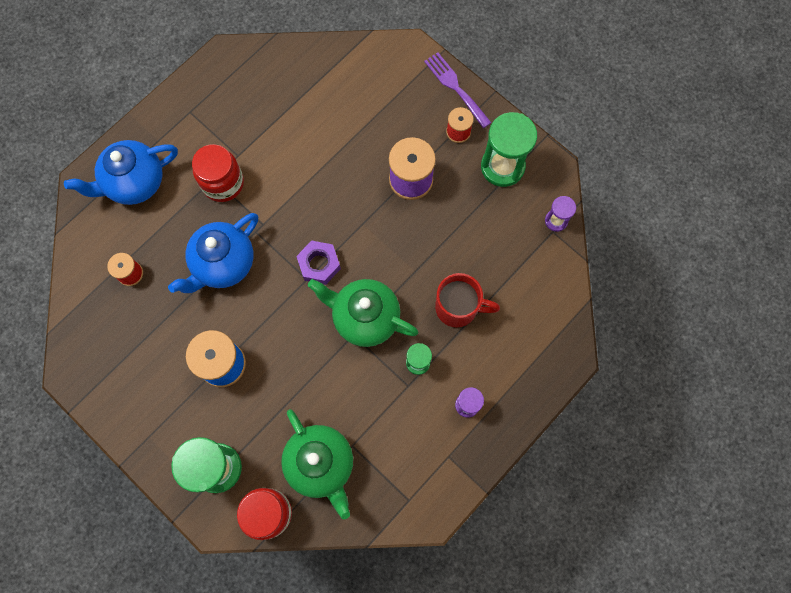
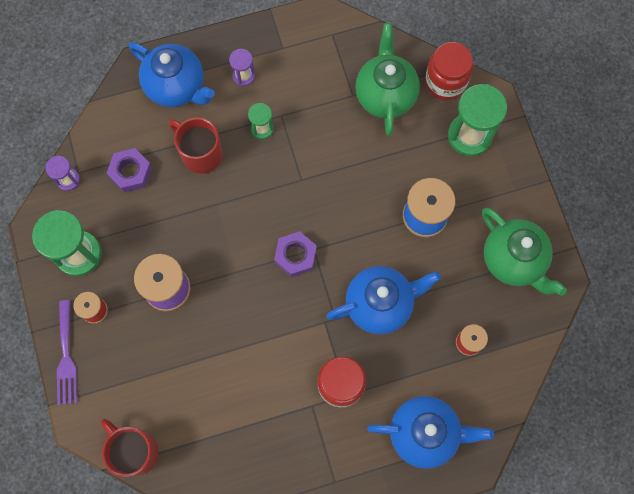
camera: 150 degrees left, 0 degrees up
green teapot [308,279,419,347] -> green teapot moved to [482,208,567,296]
none -> red mug [101,419,159,477]
none -> purple nut [107,148,152,193]
none -> blue teapot [129,42,215,108]

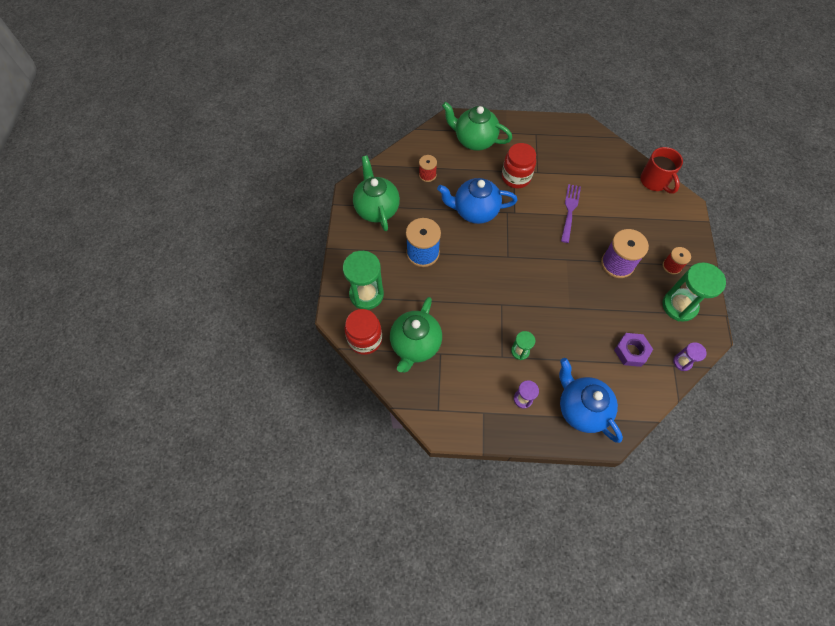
camera: 160 degrees left, 10 degrees down
purple fork [57,300,77,405] -> purple fork moved to [561,184,581,243]
red mug [169,117,223,174] -> none
purple nut [274,231,317,277] -> none
blue teapot [367,396,494,469] -> green teapot [442,102,512,151]

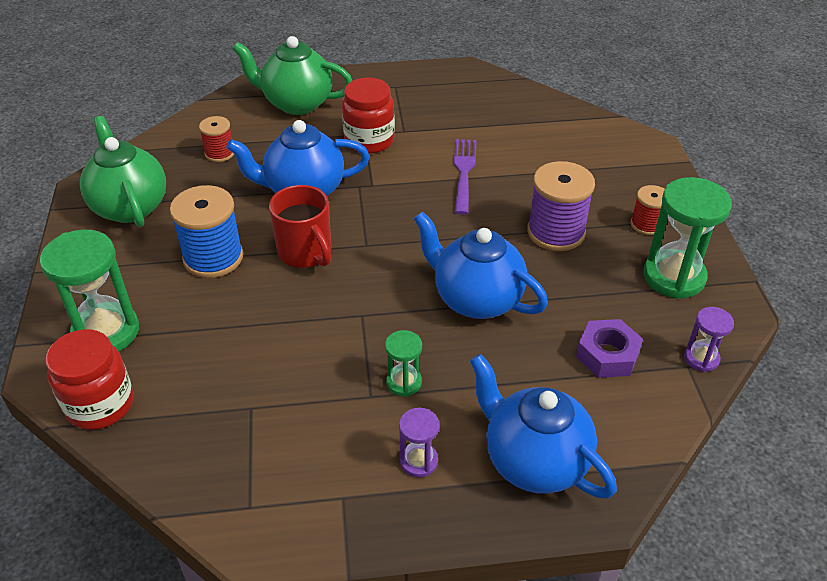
camera: 10 degrees left, 20 degrees down
green teapot [390,297,442,373] -> none
red mug [640,147,683,194] -> red mug moved to [269,185,331,268]
none -> blue teapot [414,211,548,319]

